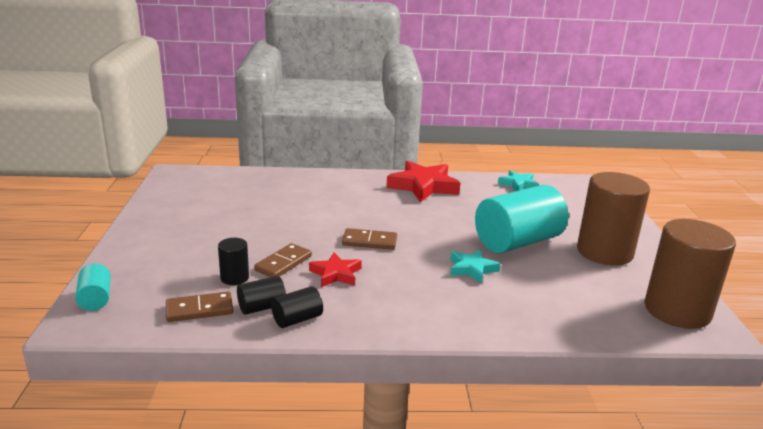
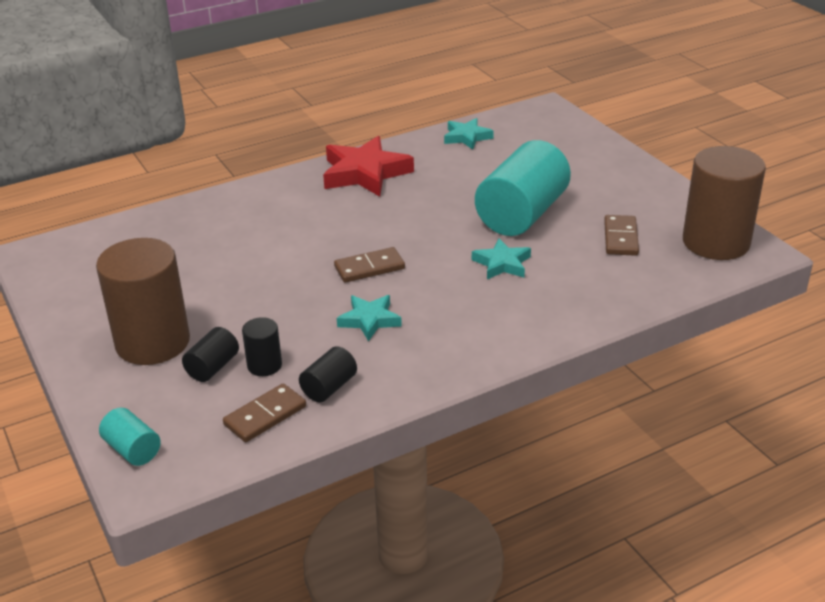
camera: 25 degrees left, 10 degrees up
brown domino [254,243,312,277] -> brown domino moved to [604,215,639,256]
black cylinder [271,286,323,328] -> black cylinder moved to [182,327,239,382]
red star [309,252,362,287] -> turquoise star [337,295,402,341]
brown cylinder [577,172,650,266] -> brown cylinder moved to [96,238,190,365]

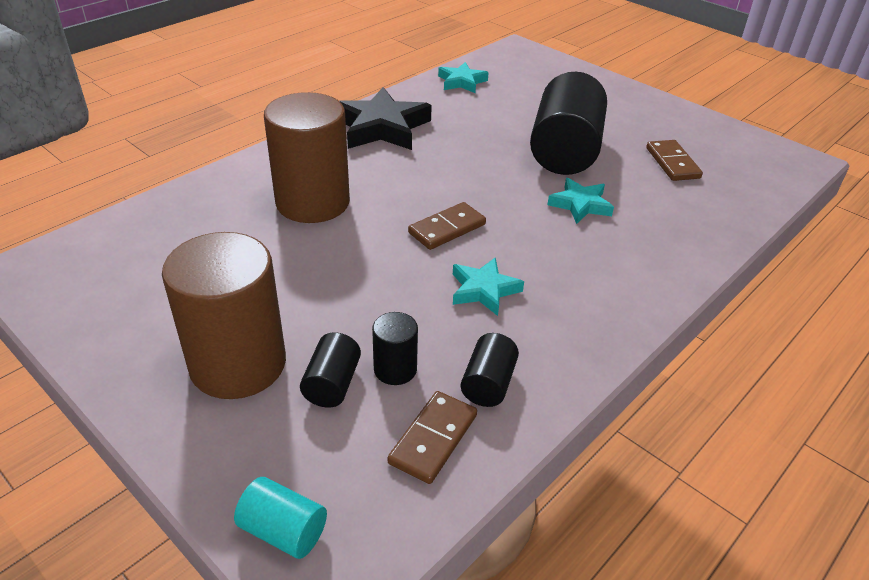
camera: 20 degrees left, 5 degrees up
red star [323,136,414,197] -> black star [338,87,432,150]
turquoise cylinder [475,140,571,236] -> black cylinder [530,72,607,175]
brown cylinder [683,146,766,260] -> brown cylinder moved to [264,92,350,223]

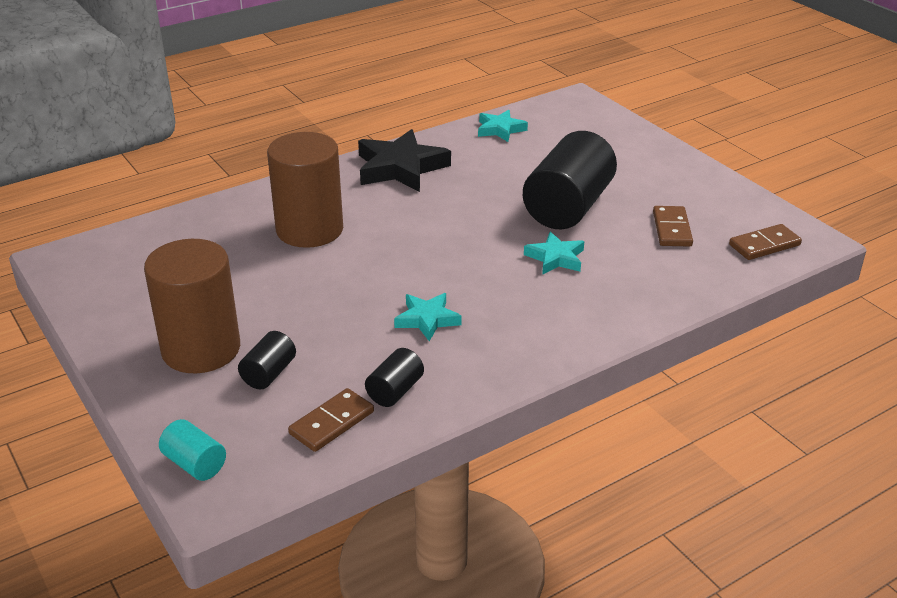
camera: 15 degrees right, 5 degrees down
black cylinder [372,312,418,385] -> none
brown domino [408,202,486,250] -> brown domino moved to [729,224,802,260]

